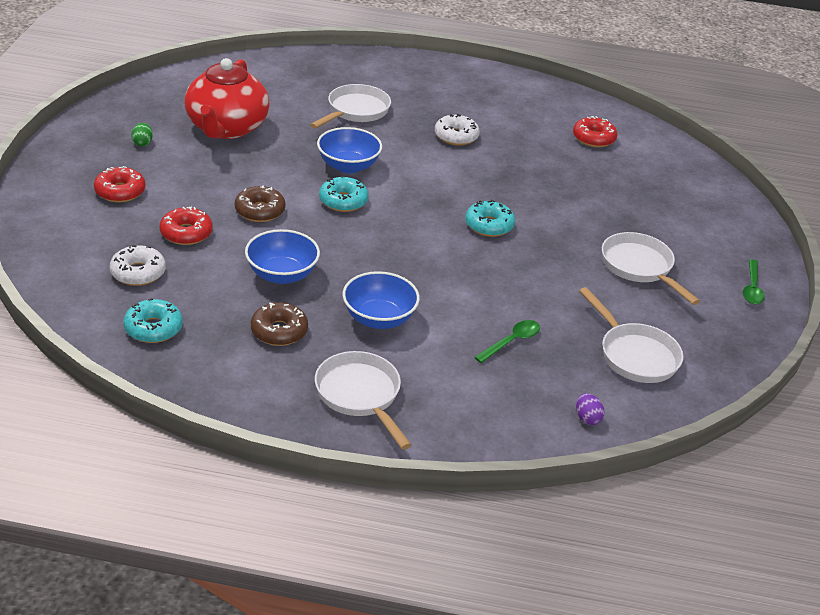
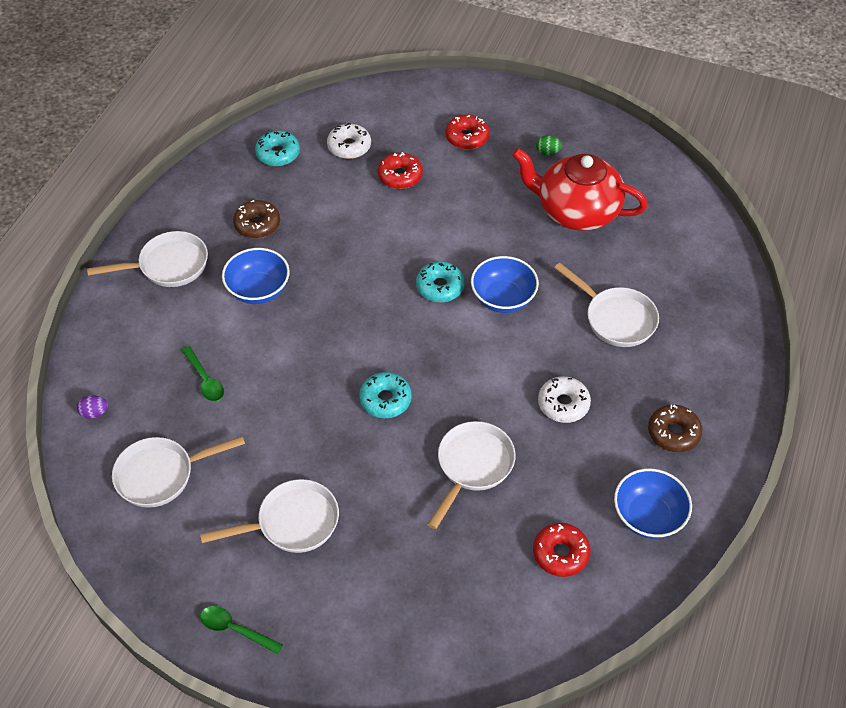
camera: 105 degrees right, 15 degrees up
brown donut [235,185,286,222] -> brown donut moved to [648,405,702,452]
blue bowl [245,229,320,284] -> blue bowl moved to [614,468,692,539]
none -> white pan [427,421,516,529]

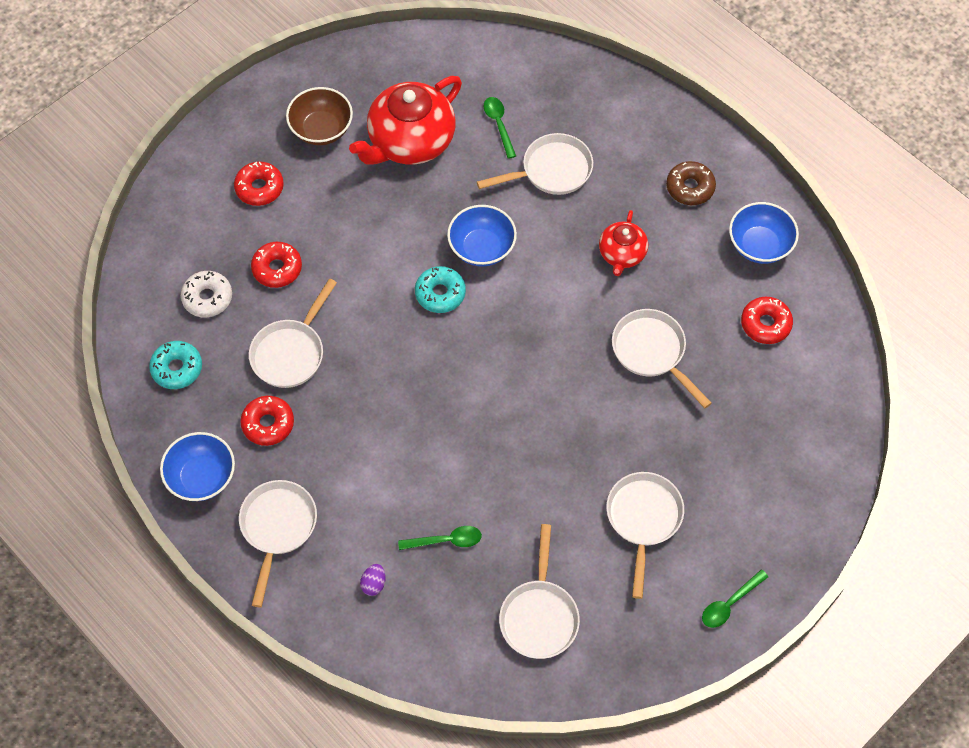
camera: 65 degrees left, 10 degrees up
purple egg [77,395,108,419] -> purple egg moved to [360,564,386,596]
blue bowl [222,248,290,304] -> blue bowl moved to [160,432,235,501]
brown donut [233,200,280,239] -> red donut [240,396,294,446]
turquoise donut [359,372,412,418] -> none
green egg [536,136,562,155] -> brown bowl [286,87,353,145]
white donut [538,376,591,423] -> red teapot [599,210,648,276]
none -> white pan [249,278,337,388]
none -> green spoon [484,97,516,159]

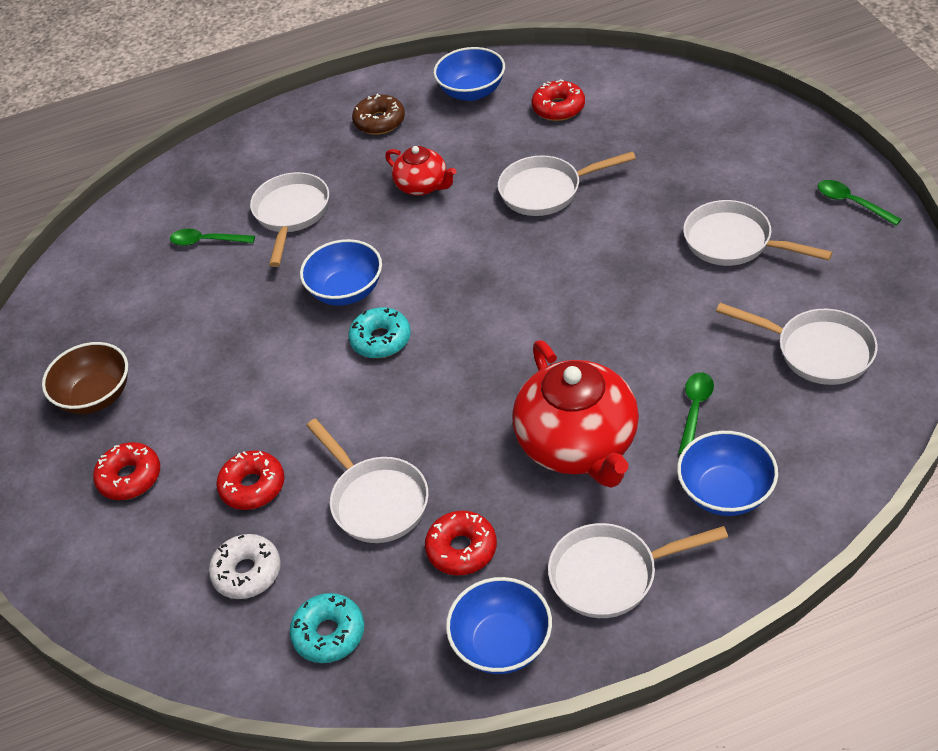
camera: 60 degrees left, 15 degrees down
white pan [239,480,317,607] -> white pan turned 45 degrees counterclockwise [548,523,728,618]
red teapot [349,76,462,165] -> red teapot moved to [512,340,639,488]
purple egg [360,564,386,596] -> blue bowl [677,431,778,516]
green spoon [702,569,768,628] -> green spoon turned 150 degrees clockwise [818,180,902,226]

